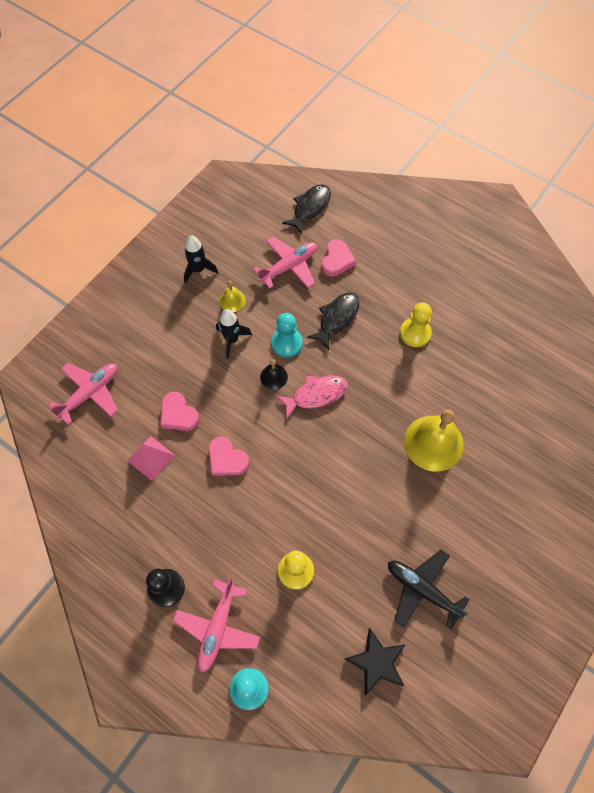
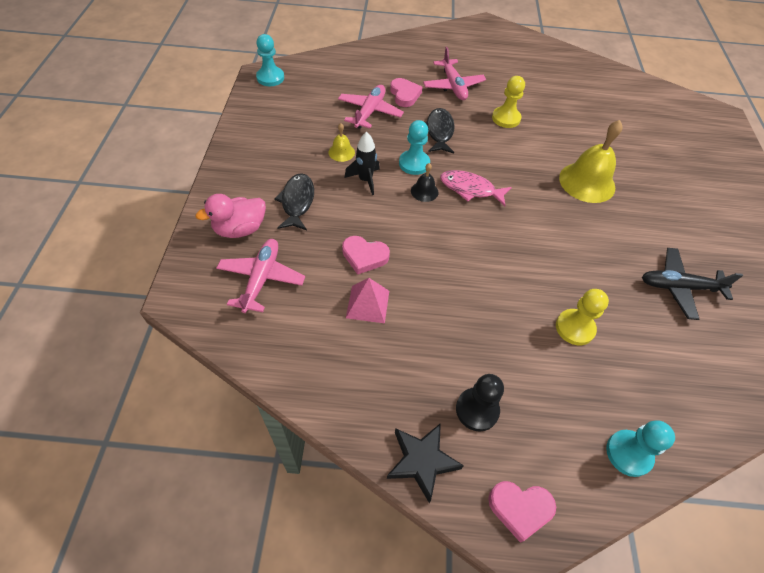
camera: 35 degrees left, 10 degrees down
pink plane [173,578,260,673] -> pink plane moved to [423,47,486,100]
black rocket [184,236,218,283] -> none
pink heart [209,436,249,476] -> pink heart moved to [488,481,556,543]
pink fish [276,375,348,419] -> pink fish turned 105 degrees counterclockwise [440,170,512,206]
black fish [282,184,331,234] -> black fish moved to [274,173,314,230]
black star [345,628,406,695] -> black star moved to [387,423,464,503]
none -> pink duck [196,194,266,238]
none -> turquoise pawn [256,34,284,86]

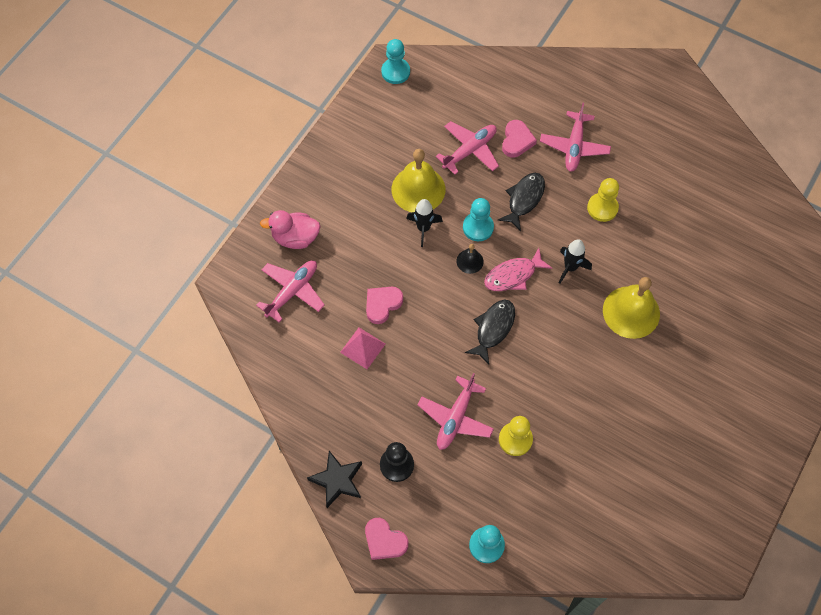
camera: 30 degrees right, 10 degrees up
black fish [274,173,314,230] -> black fish moved to [465,300,515,365]
yellow bell [328,123,355,162] -> yellow bell [391,149,445,212], size x2.06
pink heart [342,236,390,275] -> pink heart turned 90 degrees clockwise [366,287,403,324]
pink fish [440,170,512,206] -> pink fish turned 75 degrees counterclockwise [484,248,552,291]
black plane [642,248,743,320] -> none
none -> pink plane [418,373,494,450]
none -> black rocket [559,239,592,284]

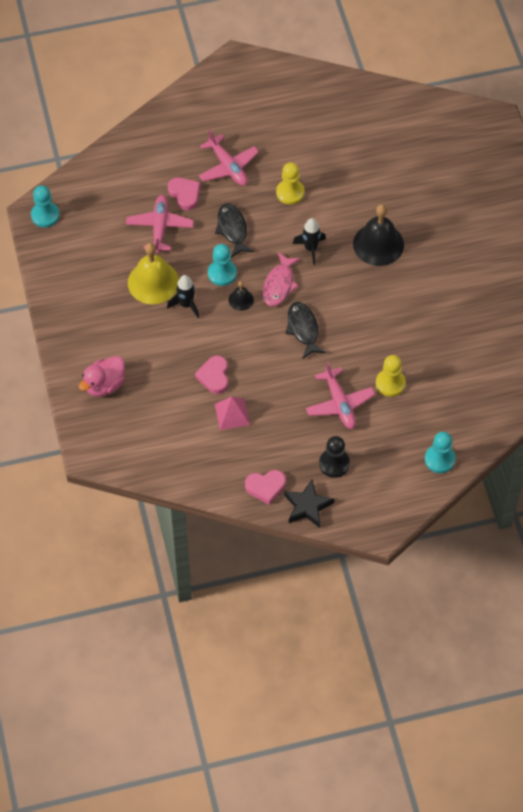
camera: 45 degrees left, 5 degrees down
pink plane [256,261,325,323] -> none
pink heart [365,518,408,560] -> pink heart moved to [245,470,286,505]
yellow bell [603,277,660,339] -> black bell [353,204,404,266]

